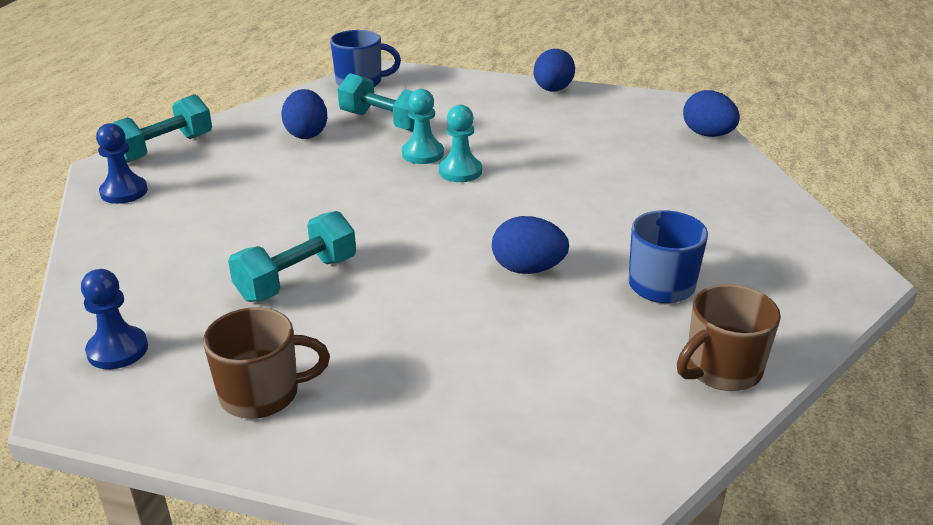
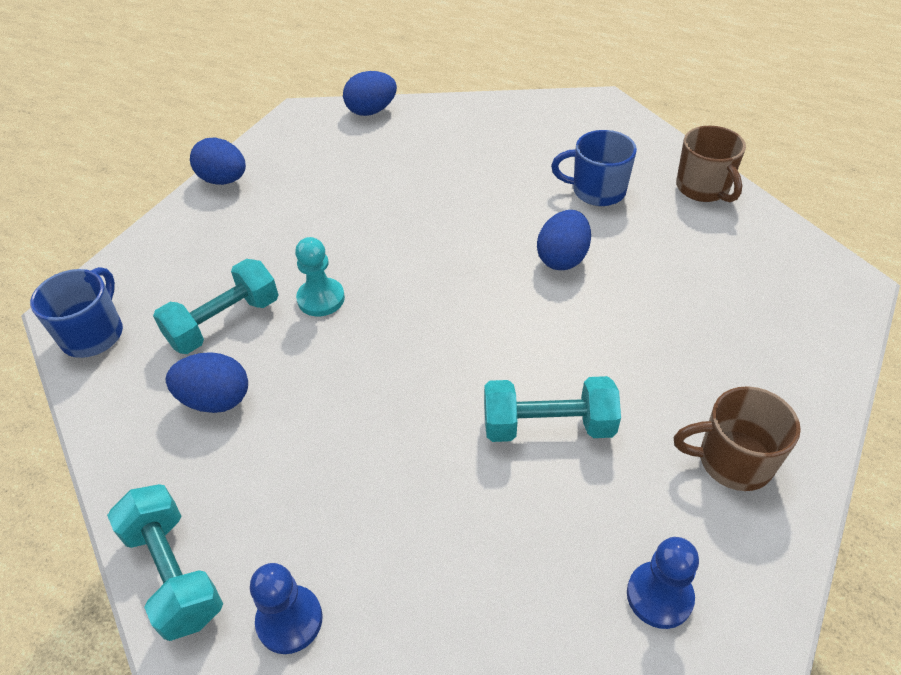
camera: 75 degrees left, 15 degrees up
brown mug [203,307,330,419] -> brown mug turned 90 degrees counterclockwise [674,386,801,491]
turquoise dumbbell [228,211,356,302] -> turquoise dumbbell turned 60 degrees counterclockwise [484,376,621,442]
turquoise pawn [439,105,482,182] -> none

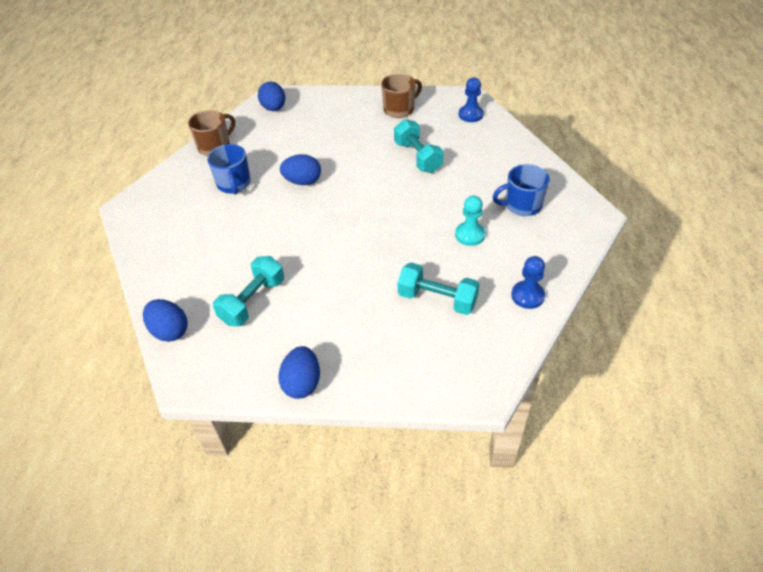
camera: 115 degrees left, 0 degrees up
blue mug [30,267,123,358] -> blue mug moved to [492,164,550,216]
turquoise dumbbell [107,484,223,641] -> turquoise dumbbell moved to [213,256,284,326]
blue egg [166,352,248,413] -> blue egg moved to [258,81,285,111]
blue pawn [250,563,322,654] -> blue pawn moved to [511,256,545,309]
turquoise pawn [295,237,345,316] -> turquoise pawn moved to [455,196,486,246]
brown mug [674,386,801,491] -> brown mug turned 105 degrees counterclockwise [381,74,422,118]

